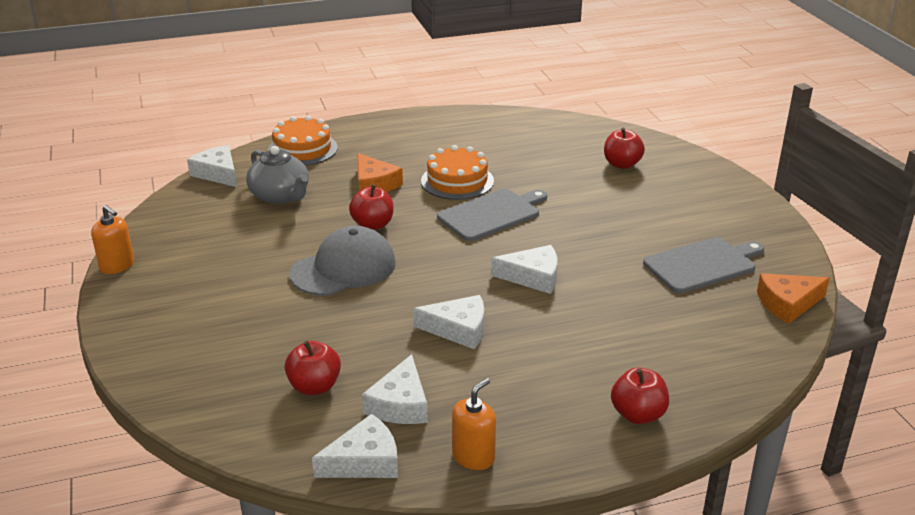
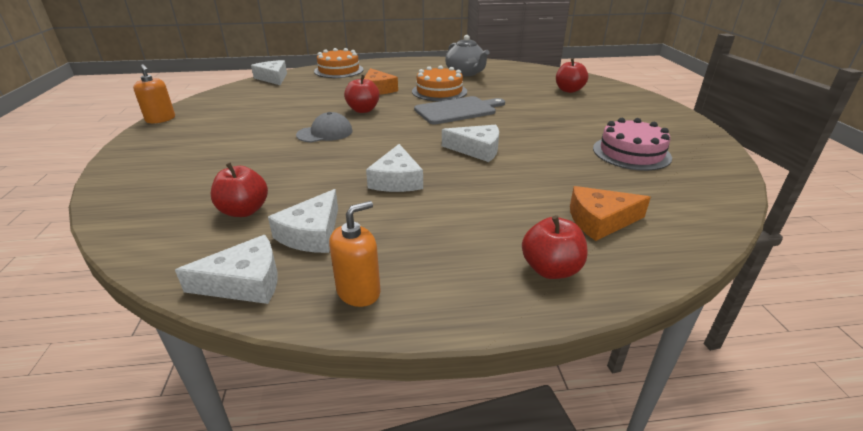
camera: 10 degrees right, 0 degrees up
grey teapot [246,146,309,204] -> grey teapot moved to [445,35,489,76]
grey cap [290,226,396,296] -> grey cap [296,112,353,142], size x0.63
white cheese [413,295,484,349] -> white cheese turned 75 degrees clockwise [366,144,423,192]
grey cutting board [643,237,764,293] -> pink cake [593,118,672,171]
orange cheese [757,273,830,324] -> orange cheese moved to [570,186,651,241]

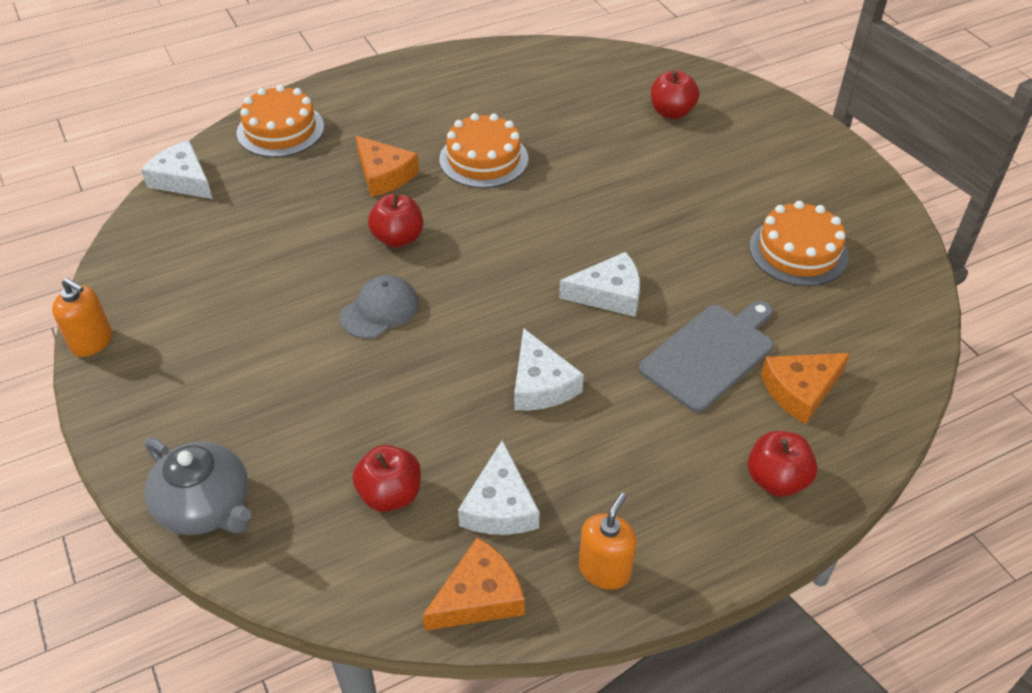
camera: 20 degrees left, 15 degrees up
white cheese [175,235,278,304] -> orange cheese [422,537,525,631]
grey cutting board [414,96,505,124] -> grey cutting board moved to [639,301,774,412]
grey teapot [445,35,489,76] -> grey teapot moved to [144,437,251,535]
pink cake [593,118,672,171] -> orange cake [749,201,849,286]

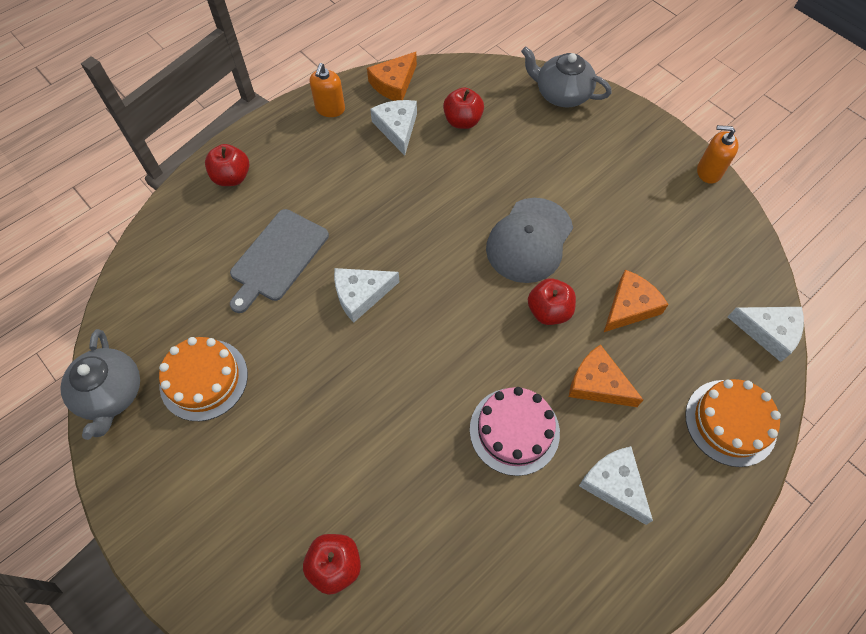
camera: 165 degrees right, 15 degrees up
grey cap [340,275,419,339] -> grey cap [486,198,573,283], size x1.60
orange cake [440,113,528,188] -> pink cake [470,387,560,476]
white cheese [514,328,584,411] -> white cheese moved to [579,446,653,525]
orange cheese [761,353,850,424] -> orange cheese moved to [604,270,669,332]
none -> grey teapot [60,329,140,440]

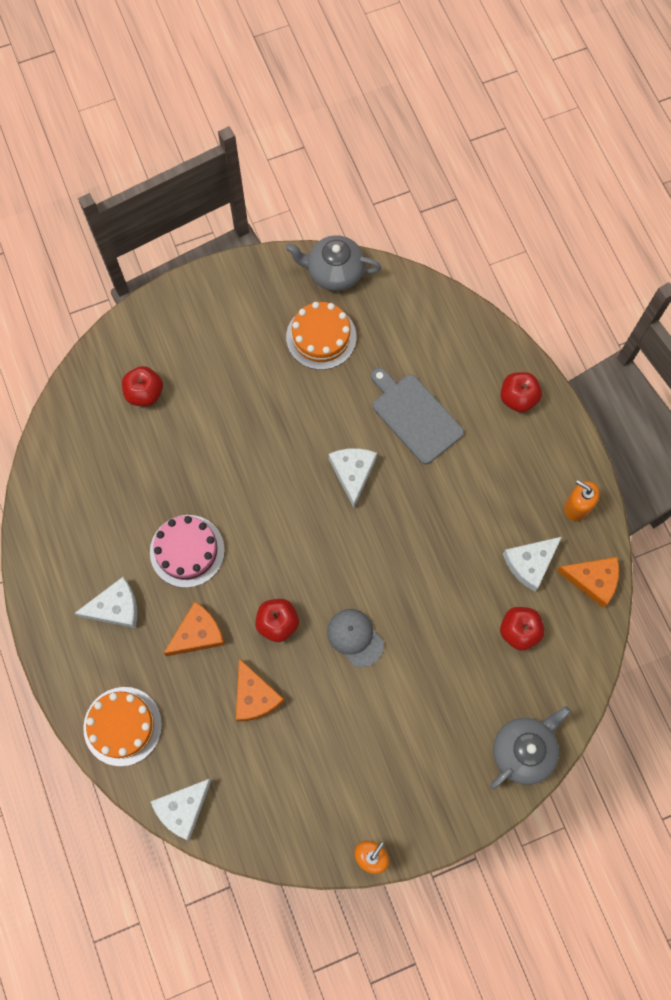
camera: 110 degrees right, 10 degrees up
orange cheese [367,52,417,101] -> orange cheese turned 135 degrees clockwise [556,557,619,608]
white cheese [370,100,417,155] -> white cheese turned 135 degrees clockwise [503,537,562,592]
grey cap [486,198,573,283] -> grey cap [327,609,384,667], size x0.63

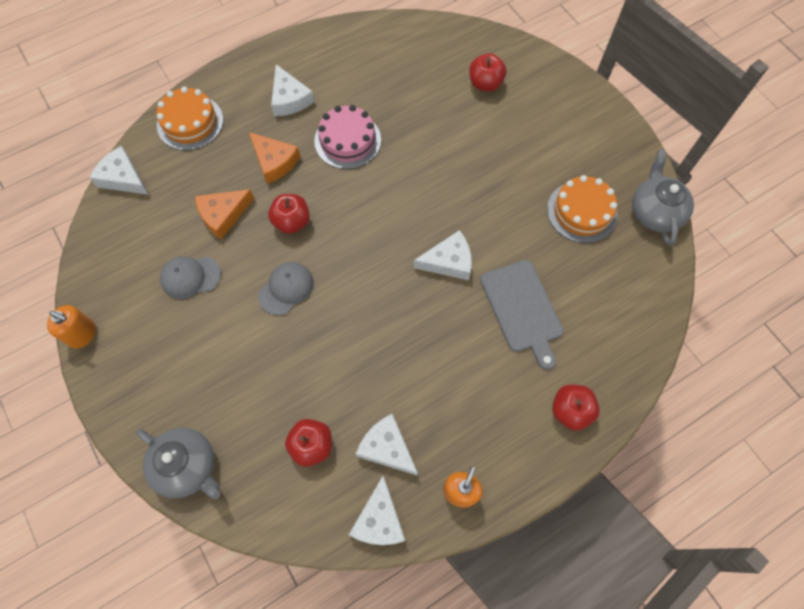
camera: 80 degrees right, 5 degrees down
grey cutting board [371,368,464,464] -> grey cutting board turned 120 degrees clockwise [480,260,564,370]
orange cheese [556,557,619,608] -> white cheese [349,476,405,545]
none -> grey cap [160,257,221,299]

